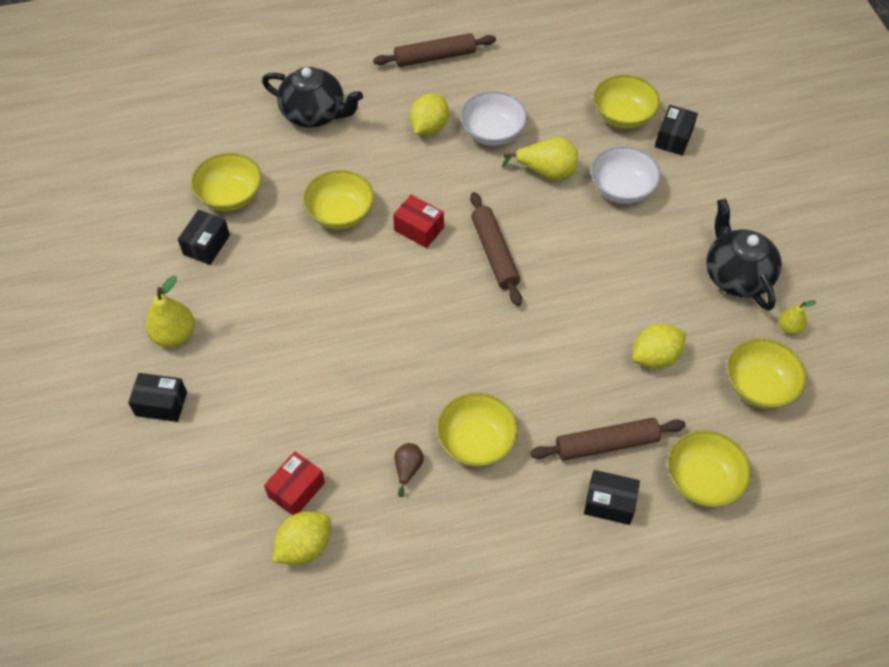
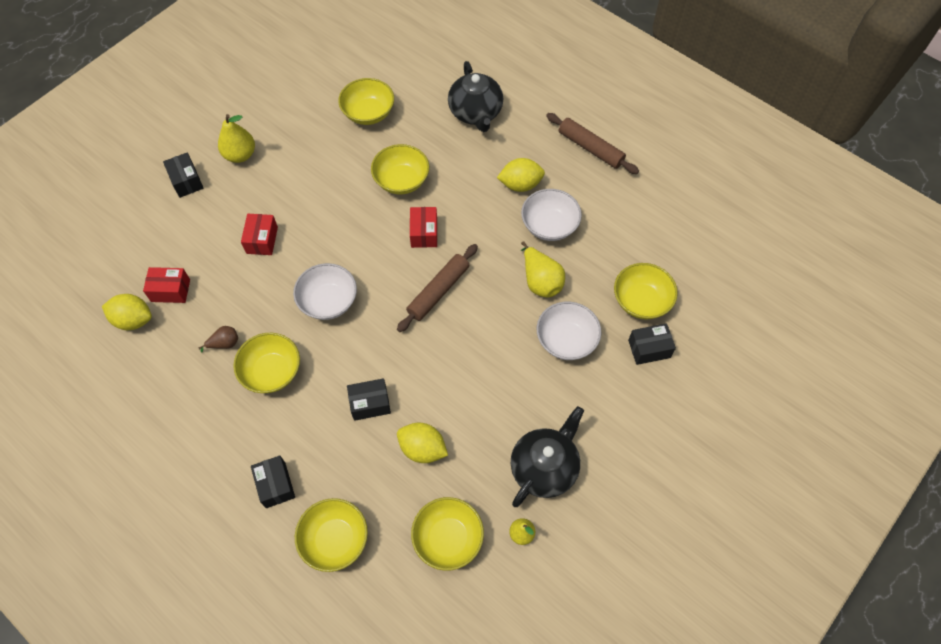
camera: 55 degrees right, 5 degrees up
black box [178,210,230,265] -> black box moved to [347,378,391,421]
brown rolling pin [530,418,686,461] -> none
none -> red box [241,214,278,255]
none -> white bowl [293,263,357,320]

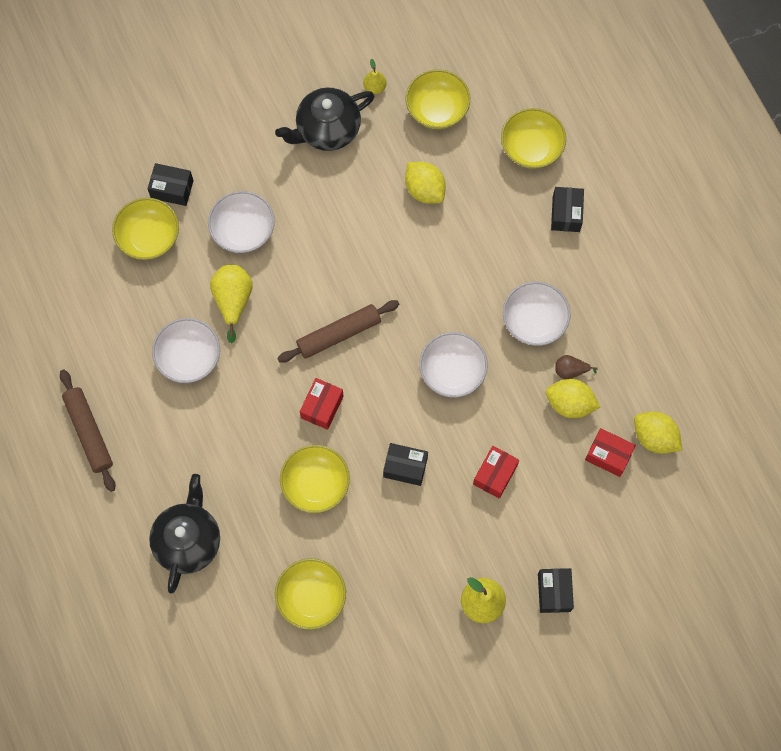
camera: 155 degrees left, 10 degrees up
yellow bowl [233,333,300,393] -> white bowl [503,282,570,346]
black box [347,378,391,421] -> black box moved to [383,443,428,486]
yellow lemon [497,158,545,192] -> yellow lemon moved to [545,379,600,418]

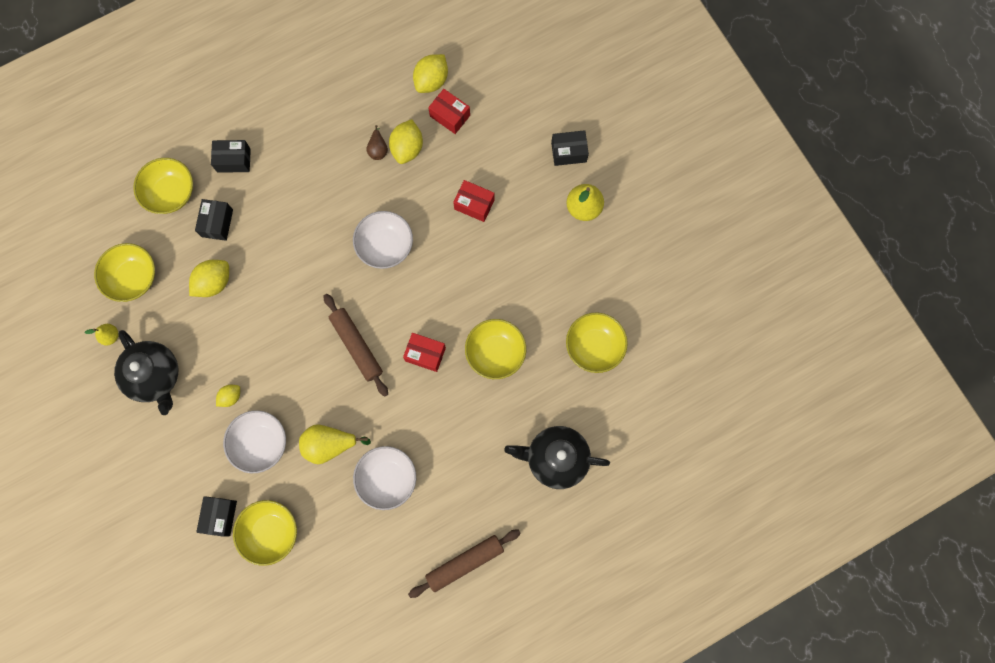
camera: 95 degrees left, 5 degrees up
black box [383,443,428,486] -> black box moved to [195,199,233,241]
white bowl [503,282,570,346] -> none
red box [585,428,636,477] -> red box turned 75 degrees counterclockwise [428,89,470,134]
none -> yellow lemon [216,385,240,407]

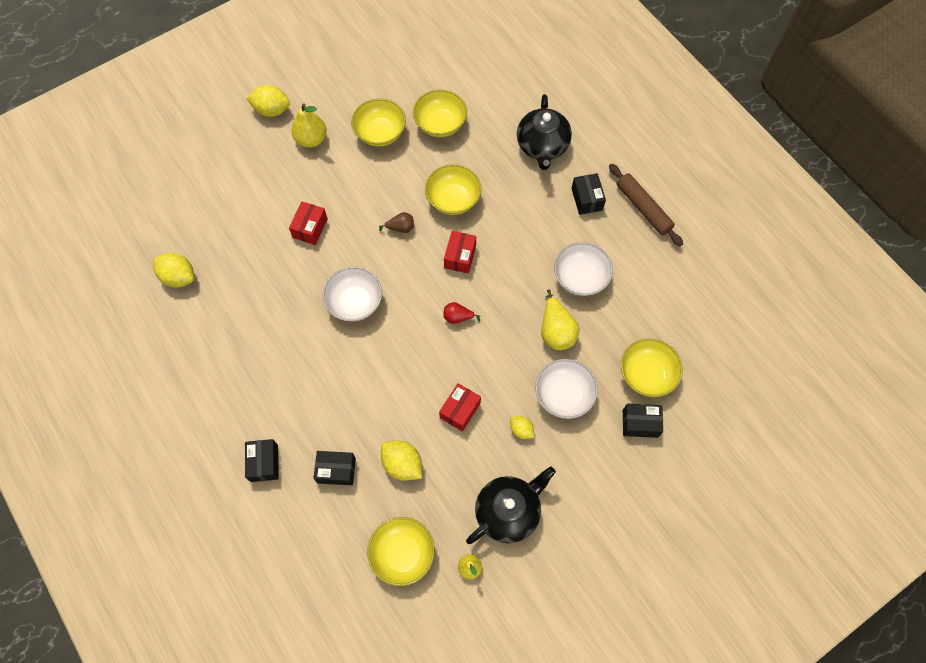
camera: 95 degrees left, 10 degrees down
yellow bowl [133,158,193,214] -> yellow bowl moved to [351,98,406,147]
brown rolling pin [324,294,388,397] -> red pear [443,302,480,324]
brown pear [367,125,388,160] -> brown pear moved to [379,212,414,233]
yellow lemon [389,119,423,164] -> yellow lemon moved to [246,85,290,117]
red box [428,89,470,134] -> red box moved to [439,383,481,432]
black box [551,130,589,166] -> black box moved to [571,173,606,215]

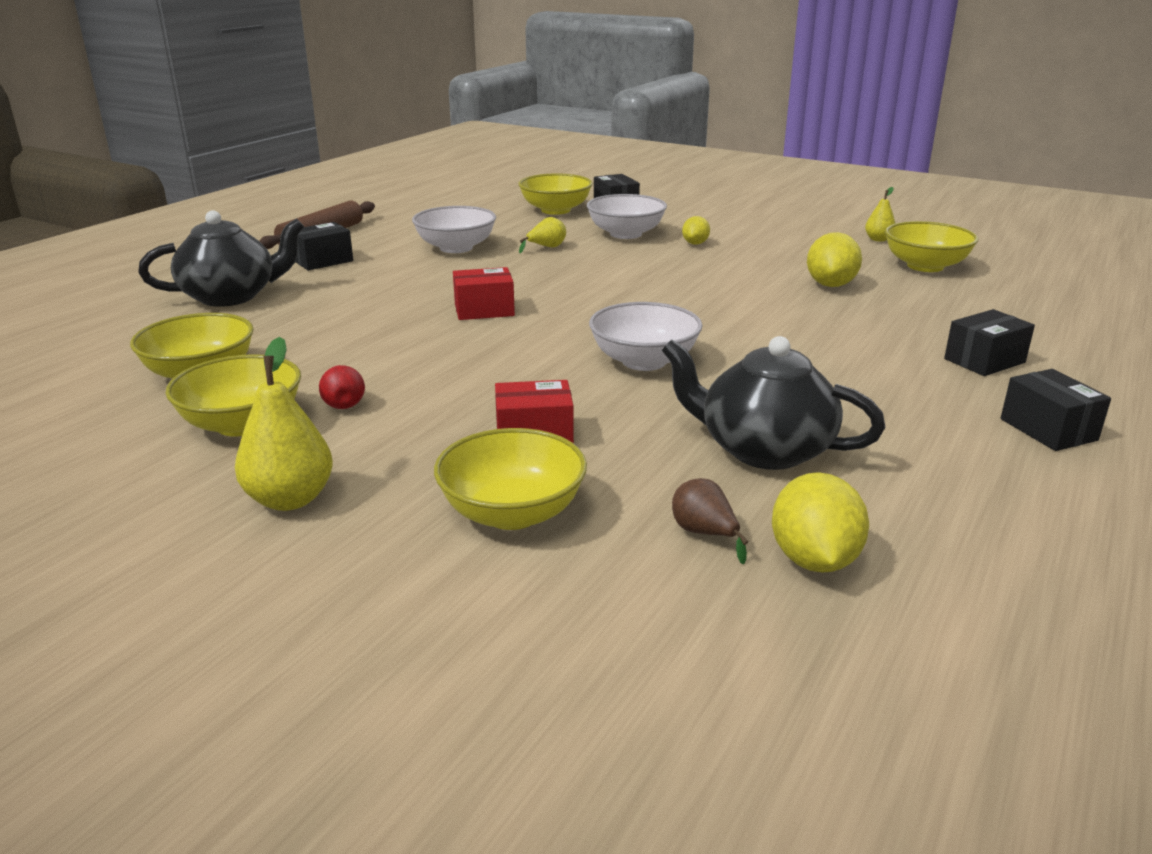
camera: 115 degrees left, 40 degrees down
yellow lemon [246,85,290,117] -> none
black box [313,451,356,485] -> black box moved to [1001,369,1111,451]
brown pear [379,212,414,233] -> brown pear moved to [672,478,748,564]
yellow bowl [425,164,481,215] -> yellow bowl moved to [434,428,587,530]
red box [439,383,481,432] -> none
red pear [443,302,480,324] -> red pear moved to [319,365,365,409]
black teapot [466,467,556,544] -> black teapot moved to [661,336,885,470]
yellow pear [541,289,579,350] -> yellow pear [519,217,566,253], size x0.57

